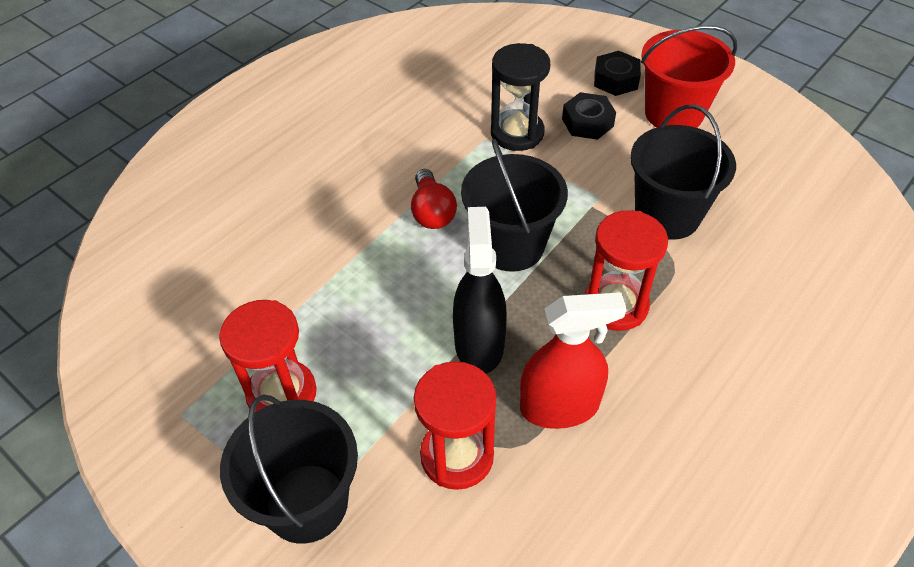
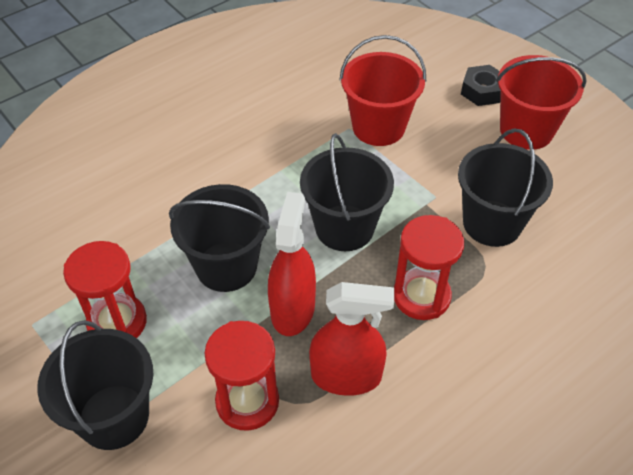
camera: 10 degrees right, 0 degrees up
red light bulb [411,169,457,229] -> none
black spray bottle [453,207,507,374] -> red spray bottle [268,192,316,336]
black hourglass [491,43,550,151] -> red bucket [339,35,426,146]
black nut [562,92,616,140] -> none
none -> black bucket [169,184,270,292]

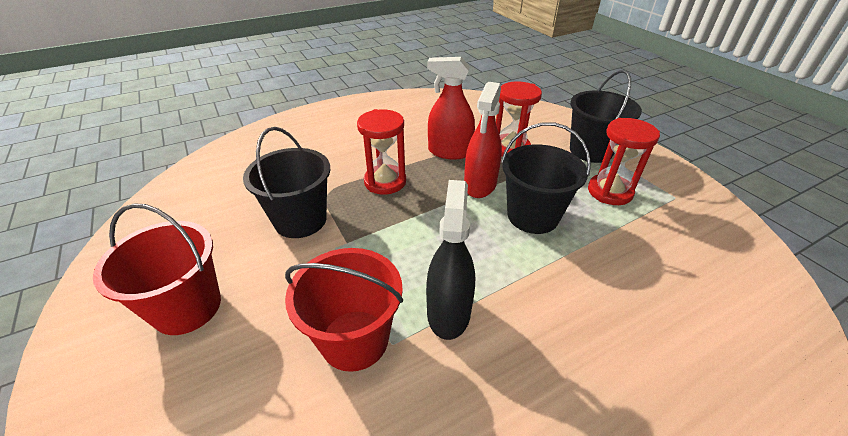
camera: 170 degrees left, 10 degrees down
black bucket [300,133,394,251] -> none
black nut [461,65,501,106] -> none
none -> black spray bottle [426,180,475,340]

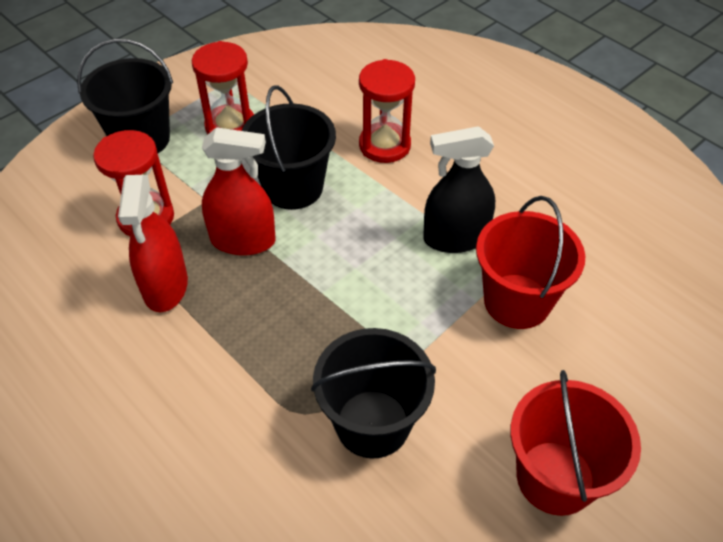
camera: 105 degrees left, 10 degrees up
red hourglass [357,109,406,195] -> red hourglass moved to [359,59,415,163]

